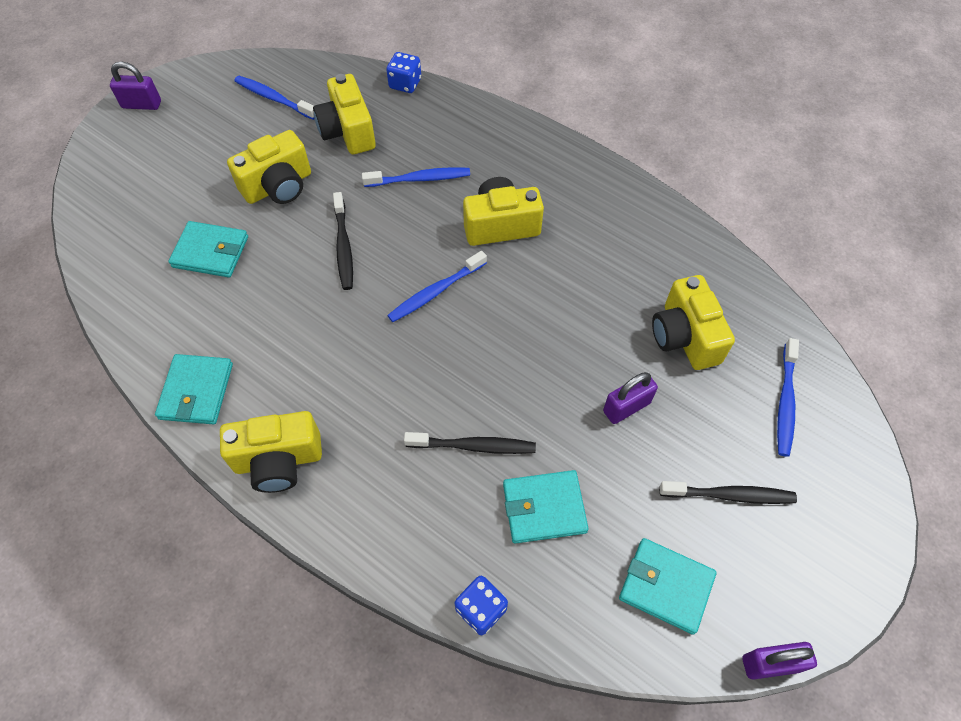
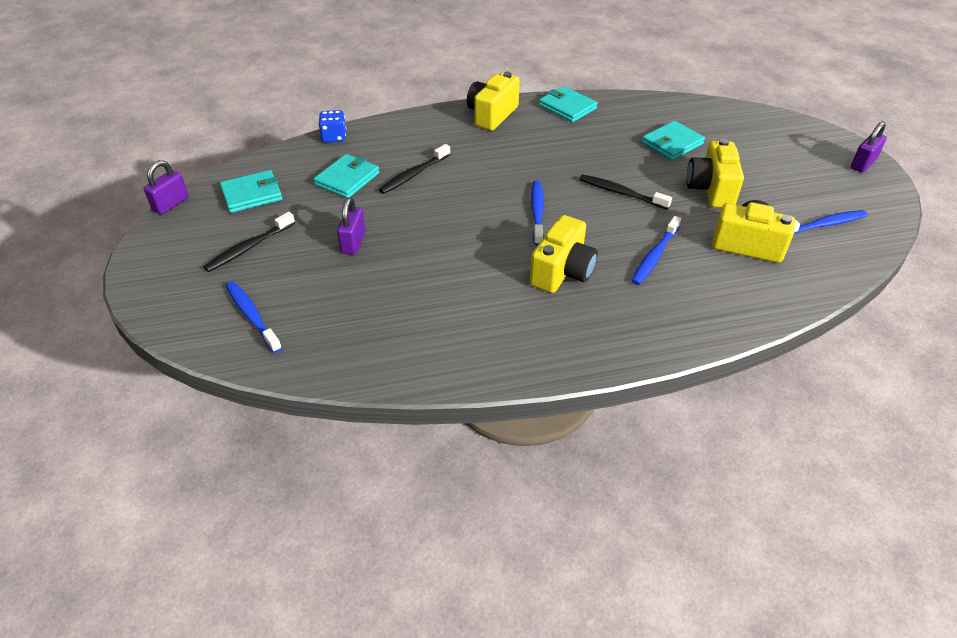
camera: 130 degrees right, 15 degrees down
blue dice [386,52,421,93] -> none
yellow camera [652,275,735,370] -> none

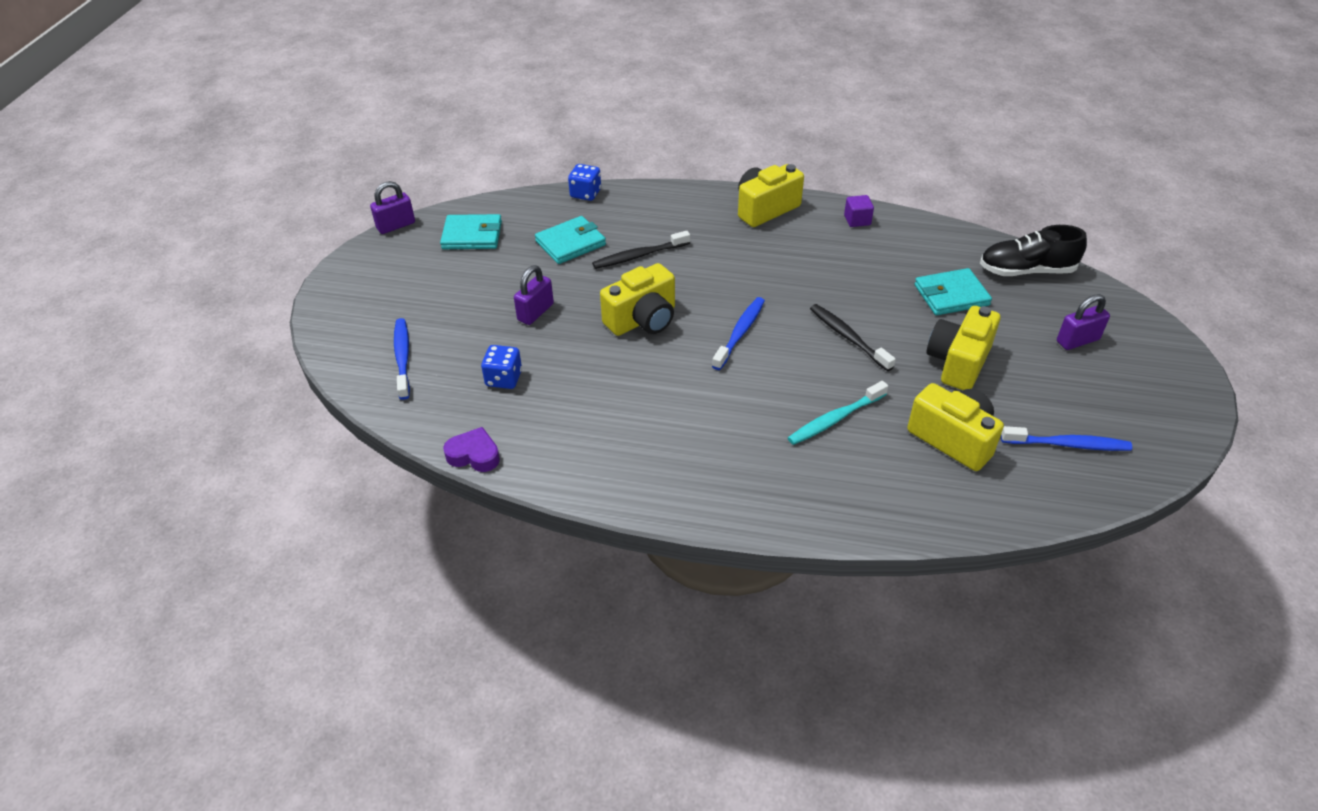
camera: 25 degrees right, 0 degrees up
black toothbrush [204,212,295,272] -> none
yellow camera [530,215,598,293] -> yellow camera moved to [600,263,675,336]
turquoise wallet [539,86,598,122] -> purple cube [844,195,874,227]
blue toothbrush [631,216,681,285] -> turquoise toothbrush [788,381,888,445]
purple padlock [851,121,887,173] -> purple padlock moved to [1057,294,1110,350]
none -> purple heart [443,427,500,472]
none -> blue dice [481,345,522,389]
none -> black shoe [980,225,1087,276]

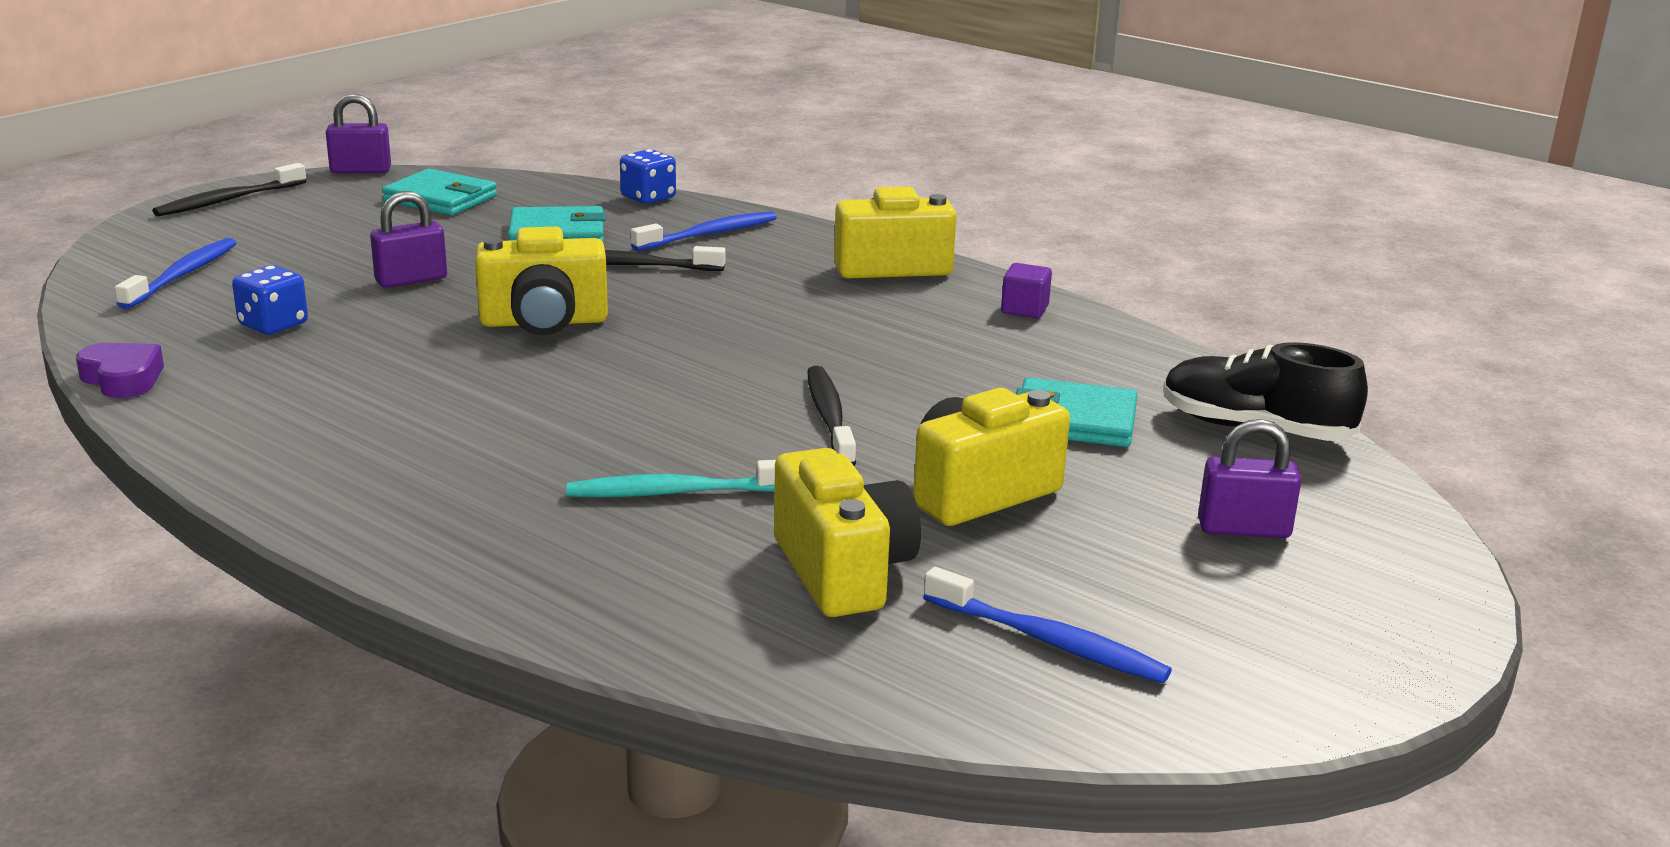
camera: 25 degrees right, 20 degrees down
blue toothbrush [712,297,765,370] -> blue toothbrush moved to [631,211,777,251]
none -> black toothbrush [153,163,306,217]

